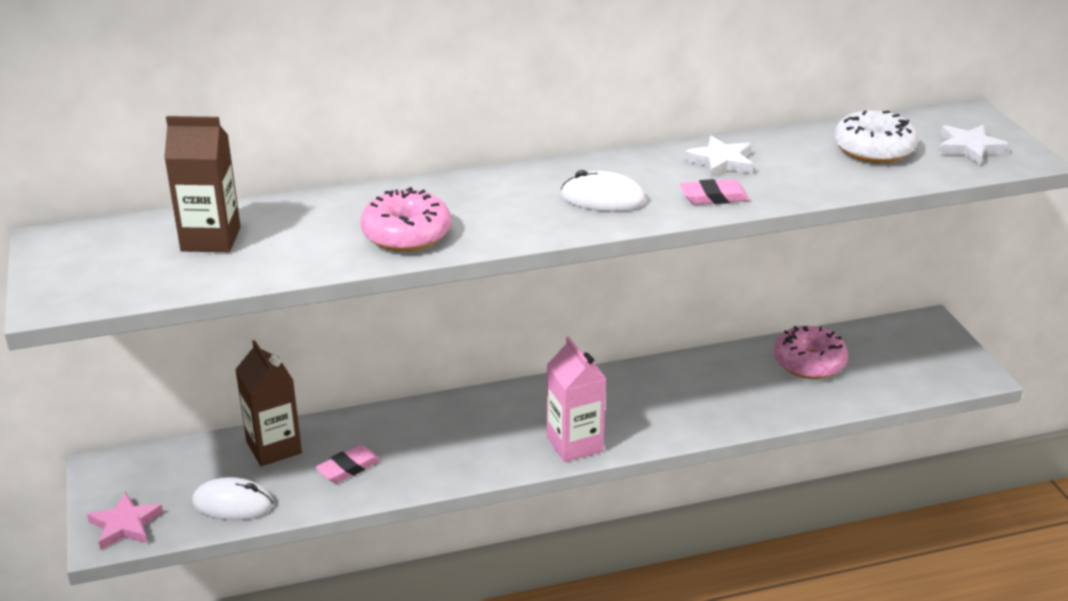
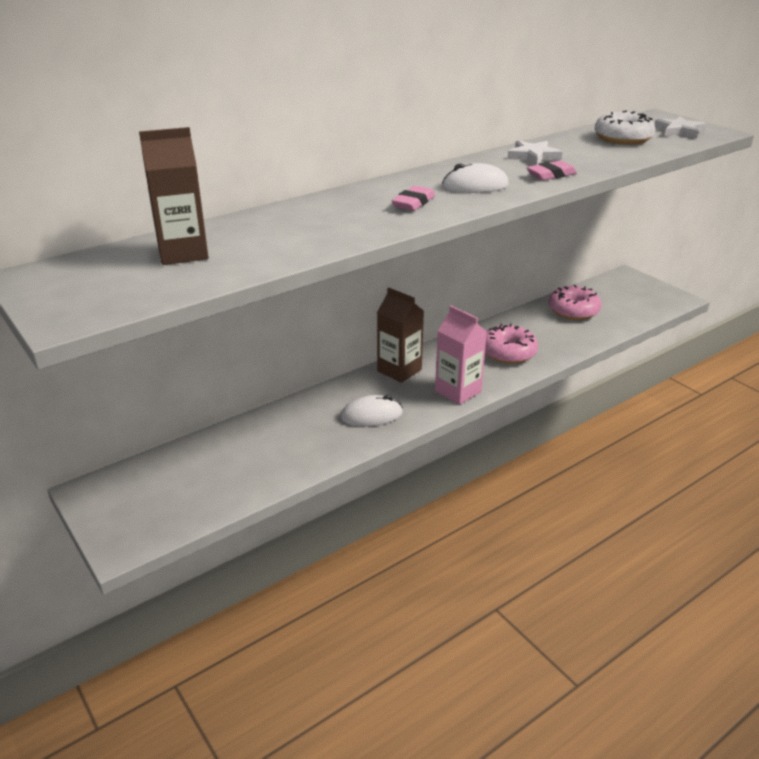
camera: 20 degrees left, 0 degrees up
pink star [87,492,163,550] -> none
white mouse [192,477,274,520] -> white mouse moved to [341,395,403,427]
brown carton [235,340,302,466] -> brown carton moved to [377,287,424,383]
pink eraser [316,445,380,483] -> pink eraser moved to [392,186,435,211]
pink donut [361,187,451,252] -> pink donut moved to [485,324,538,364]

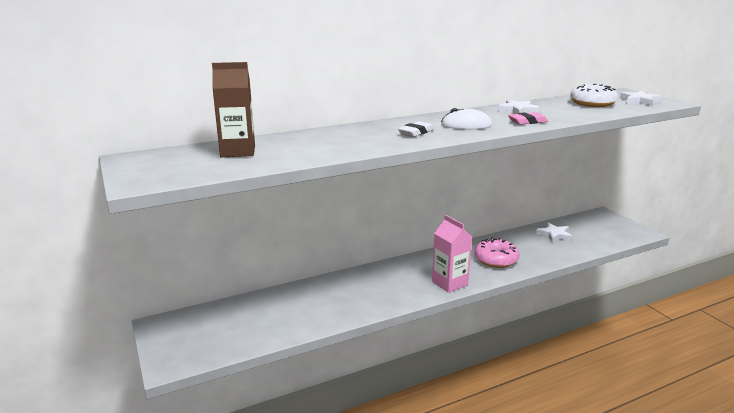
camera: 10 degrees right, 10 degrees down
white mouse [341,395,403,427] -> none
brown carton [377,287,424,383] -> none
pink eraser [392,186,435,211] -> white eraser [398,121,434,137]
pink donut [548,285,602,320] -> white star [536,223,572,243]

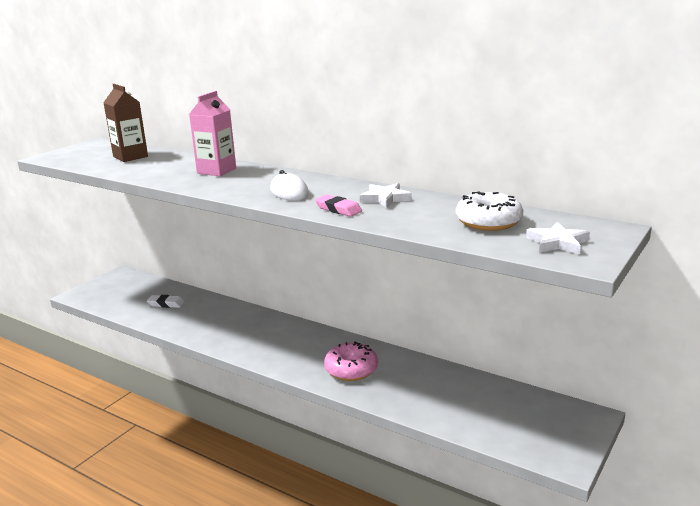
camera: 60 degrees right, 0 degrees up
white eraser [398,121,434,137] -> white eraser moved to [147,295,185,308]
pink carton [432,215,472,293] -> pink carton moved to [189,91,236,176]
white star [536,223,572,243] -> none

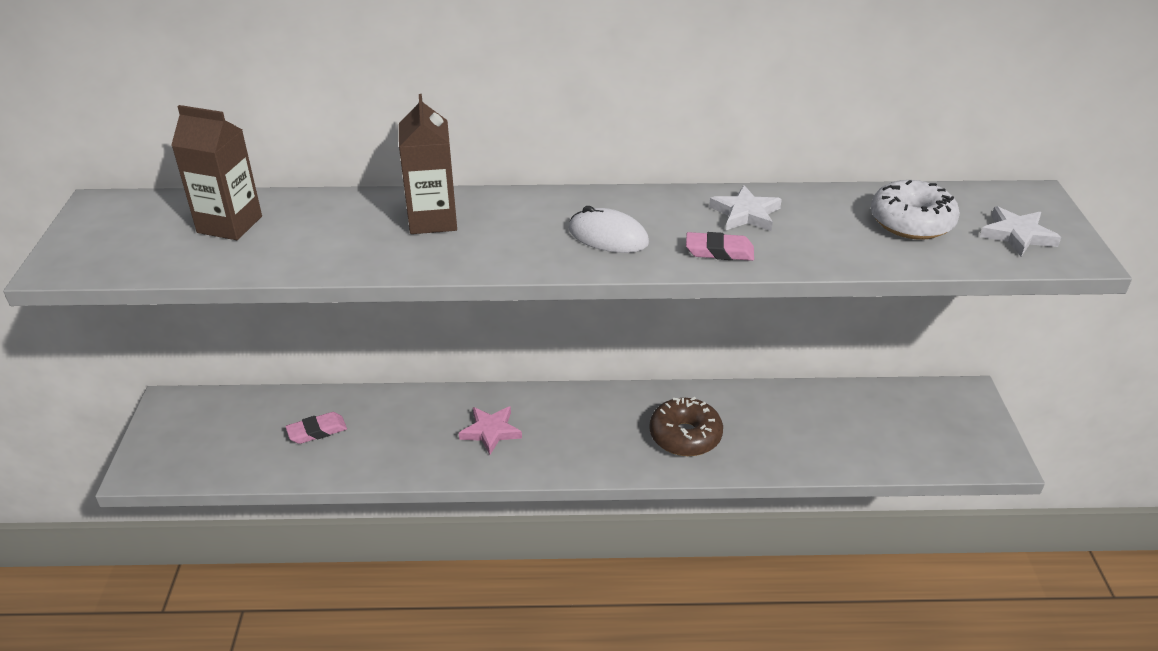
camera: 35 degrees left, 15 degrees up
white eraser [147,295,185,308] -> pink eraser [285,412,347,444]
pink carton [189,91,236,176] -> brown carton [399,94,457,234]
pink donut [324,342,378,381] -> brown donut [649,397,723,456]
none -> pink star [459,406,522,455]

